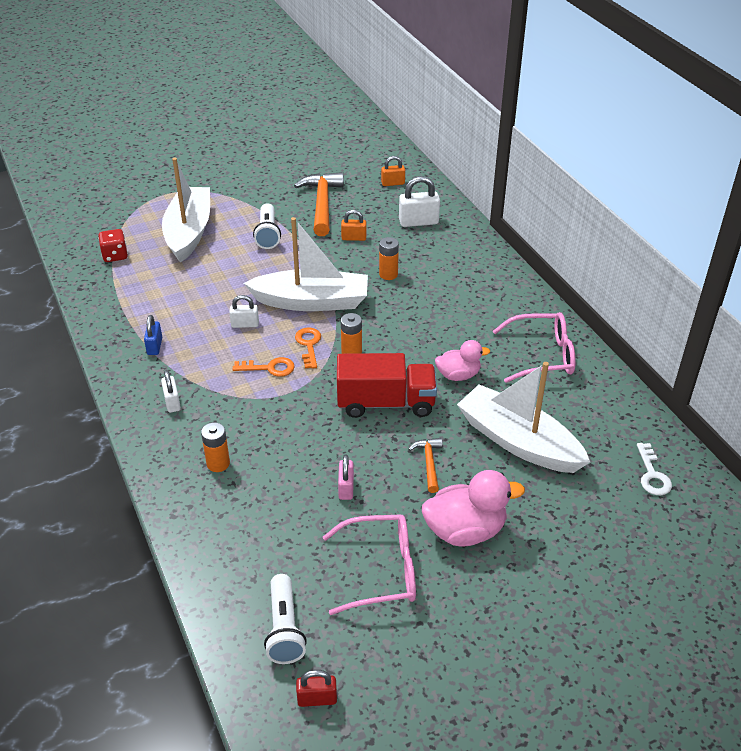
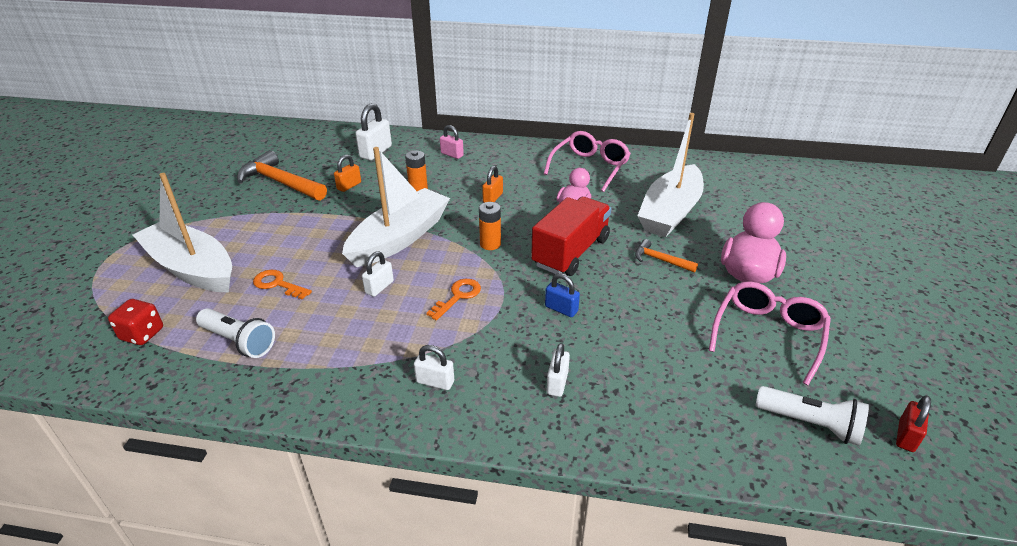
camera: 55 degrees left, 5 degrees down
blue padlock [144,315,162,355] -> blue padlock moved to [545,273,580,317]
orange battery [201,422,230,472] -> white padlock [547,343,570,397]
white flashlight [253,203,281,249] -> white flashlight moved to [196,308,275,358]
orange key [295,328,321,369] -> orange key moved to [253,270,312,299]
pink padlock [338,454,354,500] -> pink padlock moved to [440,125,464,159]
orange padlock [381,156,405,186] -> orange padlock moved to [482,166,503,203]
white boat [457,362,590,473] -> white boat turned 45 degrees counterclockwise [637,113,704,237]
white key [637,443,672,495] -> none

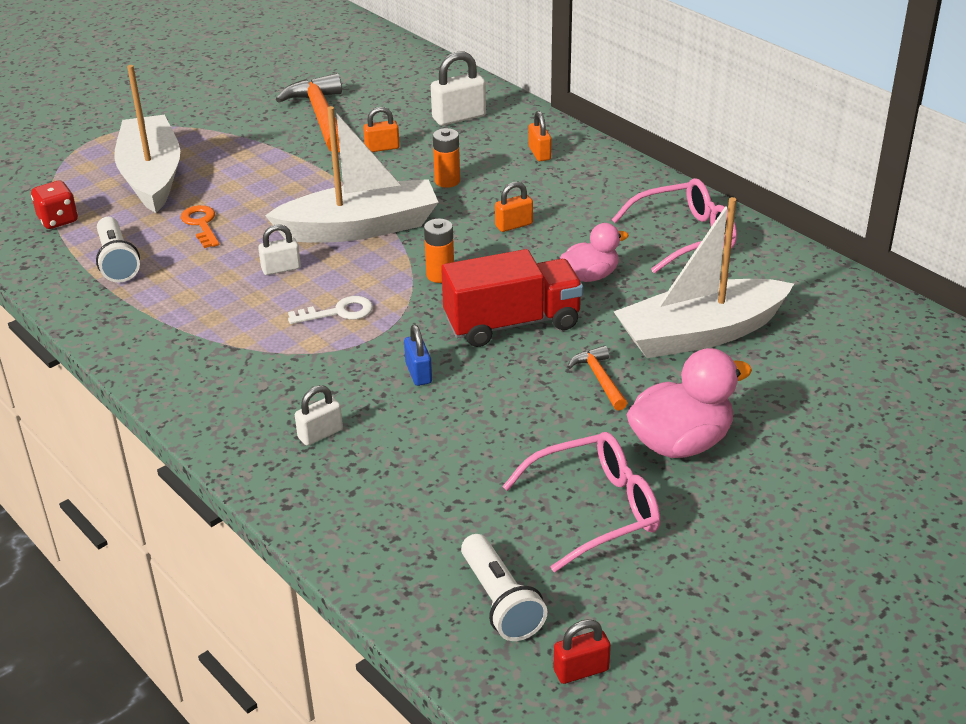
camera: 40 degrees right, 0 degrees up
white padlock [414,345,454,390] -> none
orange key [426,279,481,320] -> white key [288,296,373,324]
pink padlock [440,125,464,159] -> orange padlock [529,111,551,161]

